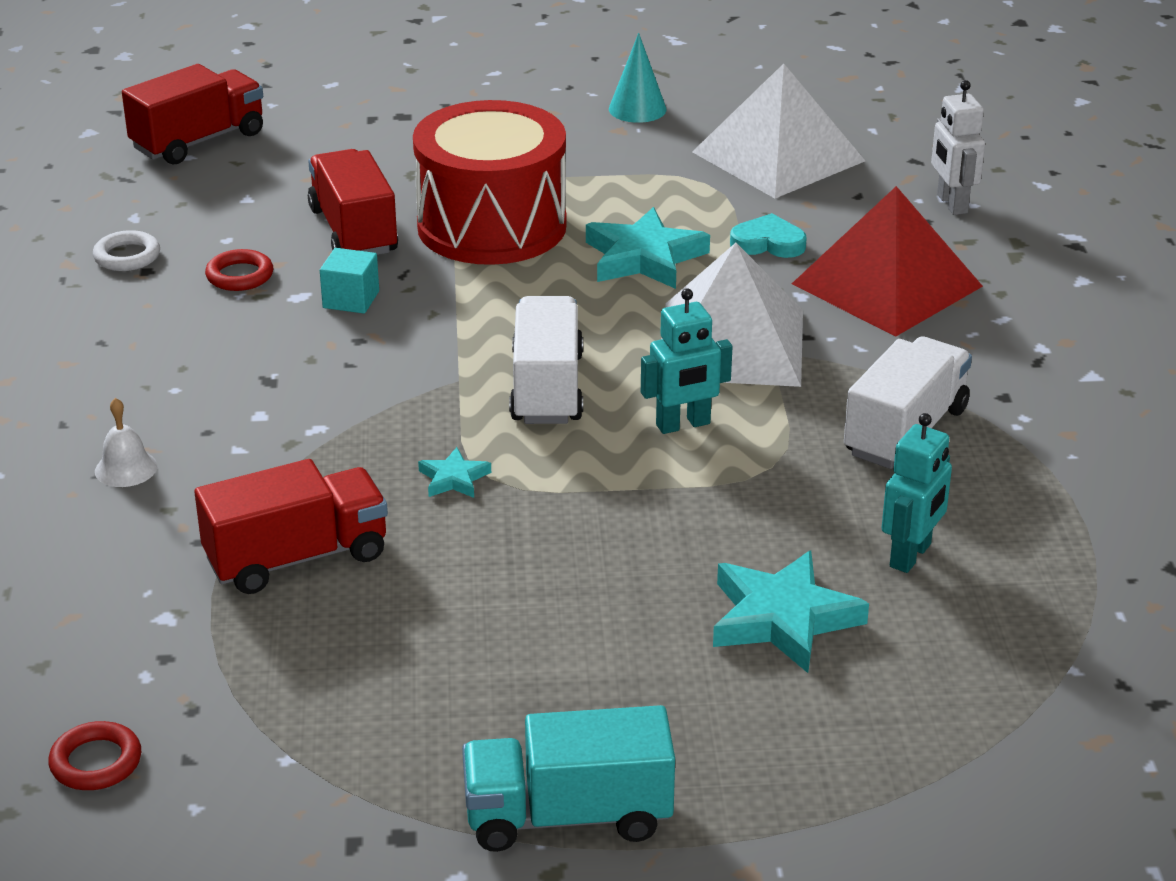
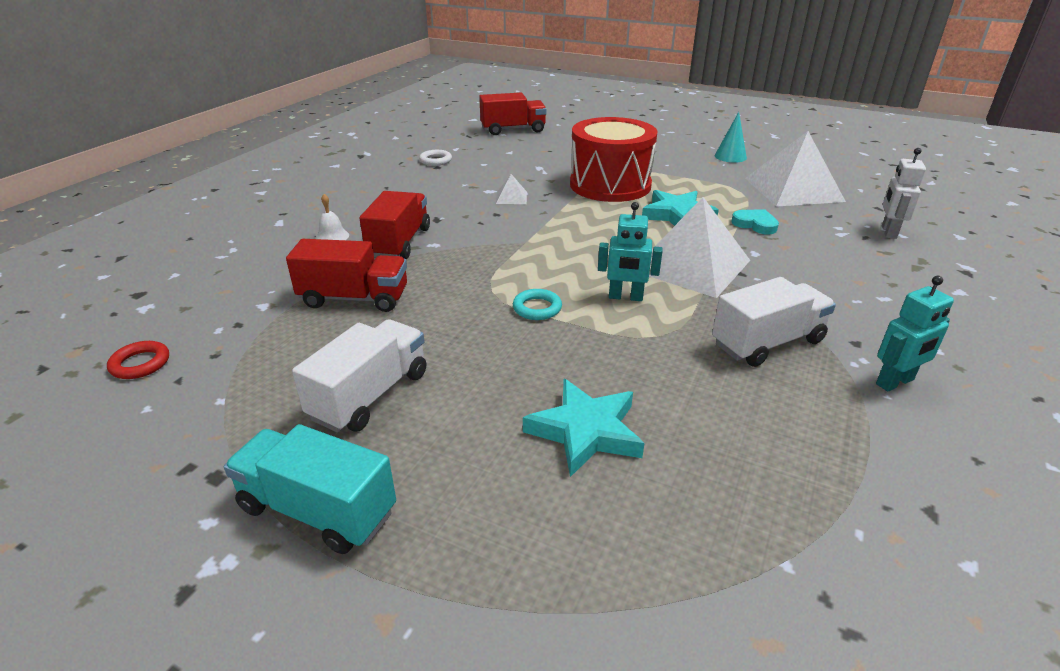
camera: 30 degrees right, 0 degrees up
red ring [205,249,273,291] -> none
red truck [308,149,398,255] -> red truck moved to [359,191,430,259]
turquoise cube [320,248,379,314] -> white pyramid [496,174,527,204]
turquoise star [418,447,491,498] -> none
white truck [509,296,583,424] -> white truck moved to [292,319,426,433]
red pyramid [792,186,983,337] -> none
turquoise robot [882,413,952,573] -> turquoise robot moved to [876,276,954,392]
none -> turquoise ring [513,289,562,320]

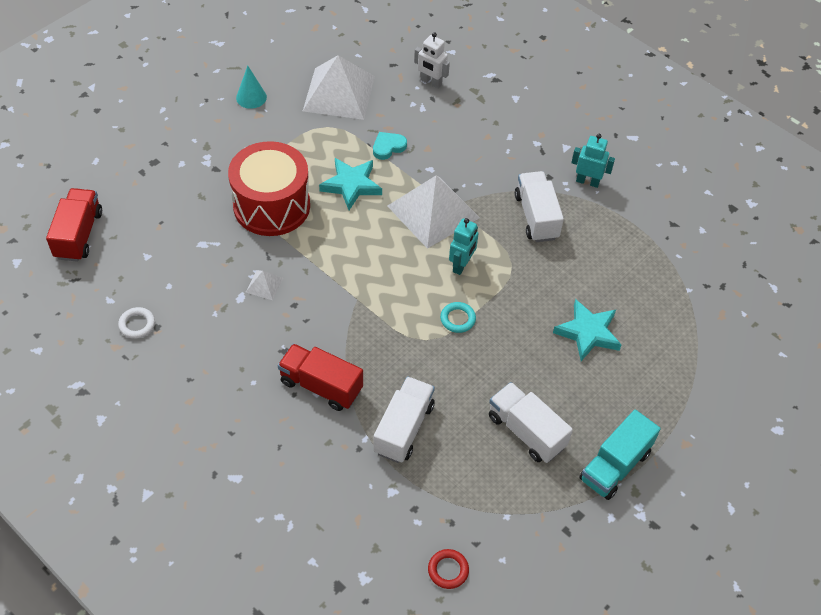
camera: 75 degrees left, 20 degrees up
red truck [286,239,407,312] -> white truck [373,376,435,463]
white bell [315,194,349,240] -> none
turquoise robot [876,276,954,392] -> turquoise robot turned 60 degrees counterclockwise [571,134,615,188]

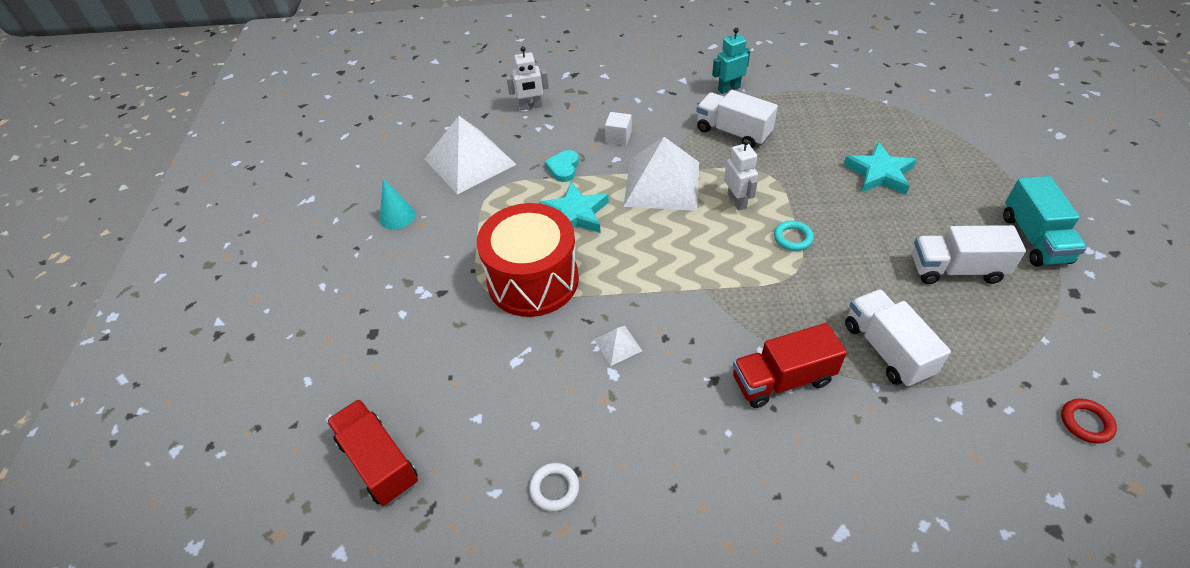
camera: 40 degrees left, 5 degrees down
turquoise robot [449,218,479,275] -> white robot [724,139,758,211]
none -> white cube [605,112,632,145]

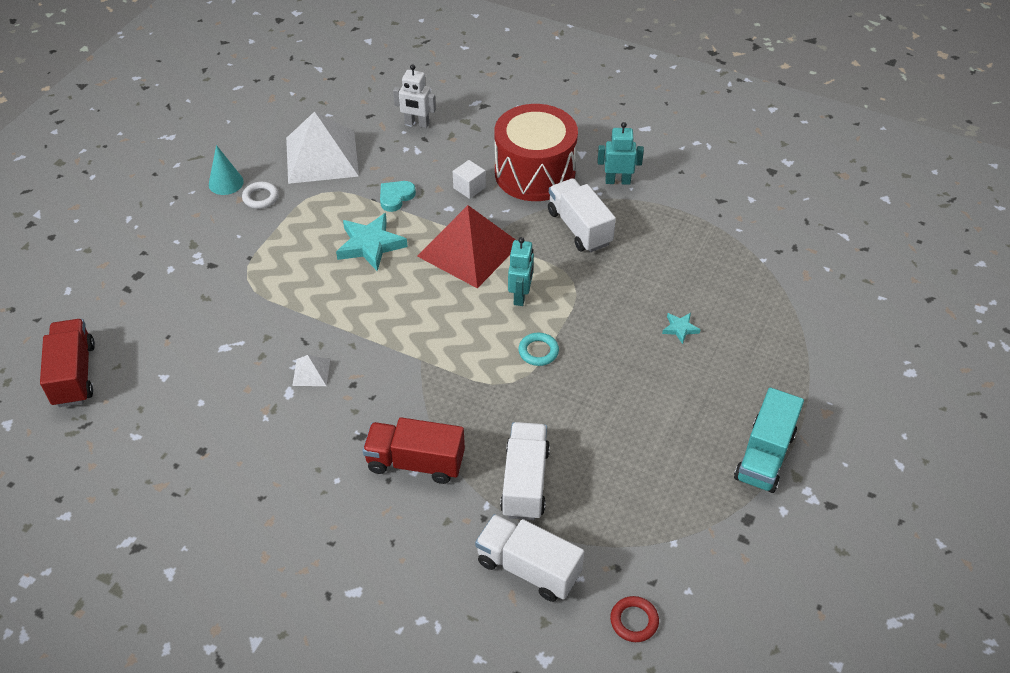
camera: 25 degrees right, 0 degrees up
red drum [477,203,579,317] -> red drum moved to [494,104,578,201]
white ring [529,463,579,511] -> white ring moved to [242,182,278,209]
white pyramid [623,137,699,211] -> red pyramid [417,205,516,288]
white robot [724,139,758,211] -> turquoise robot [508,237,534,306]
turquoise star [844,142,917,195] -> turquoise star [662,313,701,344], size x0.50
white truck [912,225,1026,284] -> white truck moved to [475,514,584,602]

